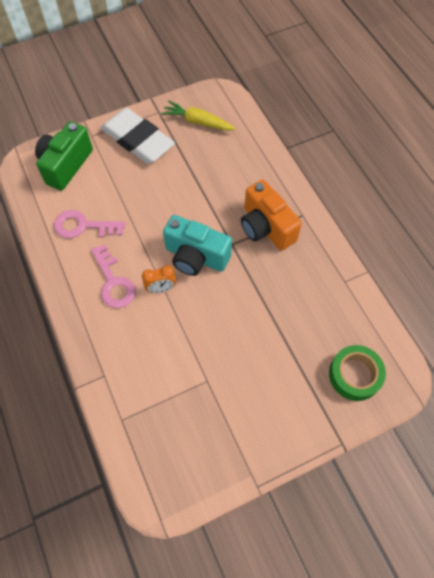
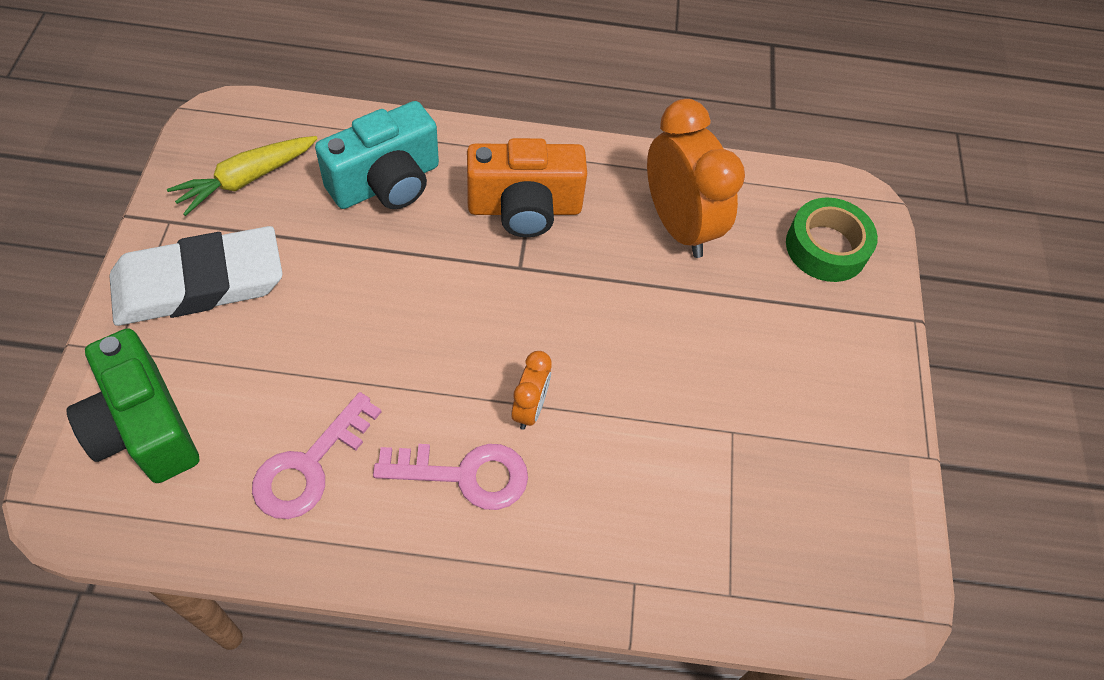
camera: 65 degrees left, 5 degrees down
turquoise camera [163,215,232,276] -> turquoise camera moved to [315,101,439,209]
none -> orange clock [647,99,745,258]

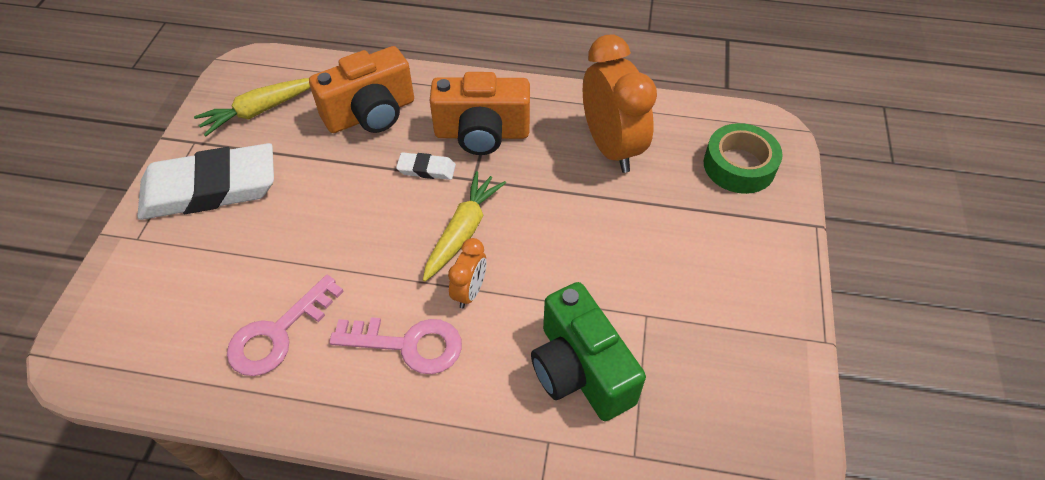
camera: 10 degrees right, 5 degrees down
green camera [66,328,199,483] -> green camera moved to [531,282,646,421]
turquoise camera [315,101,439,209] -> orange camera [309,46,414,133]
none -> white eraser [396,152,456,180]
none -> yellow carrot [423,171,506,282]

